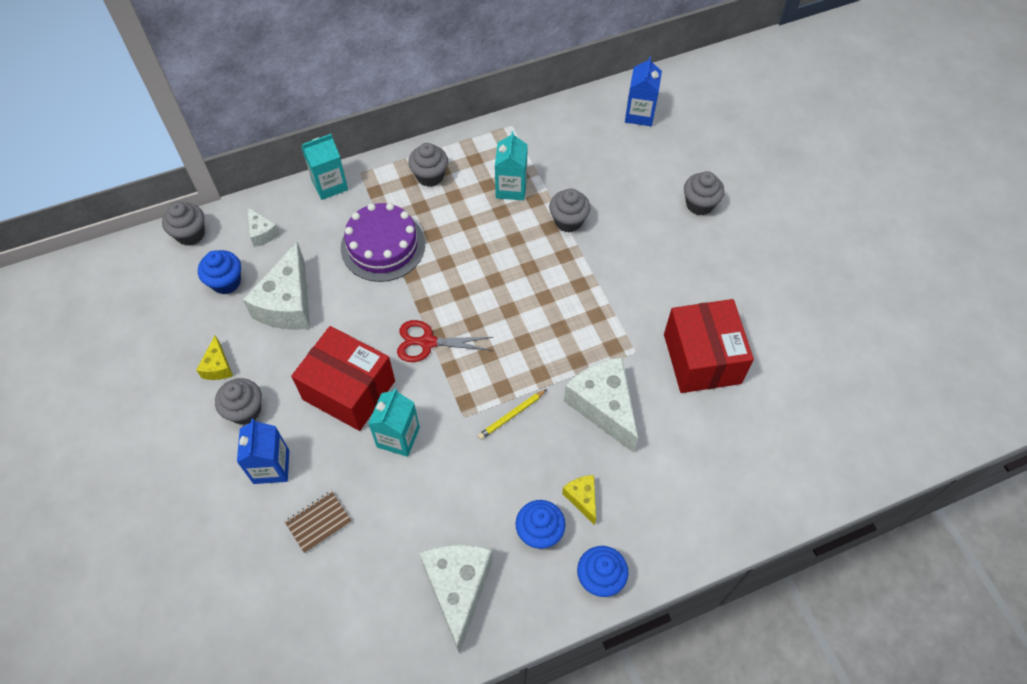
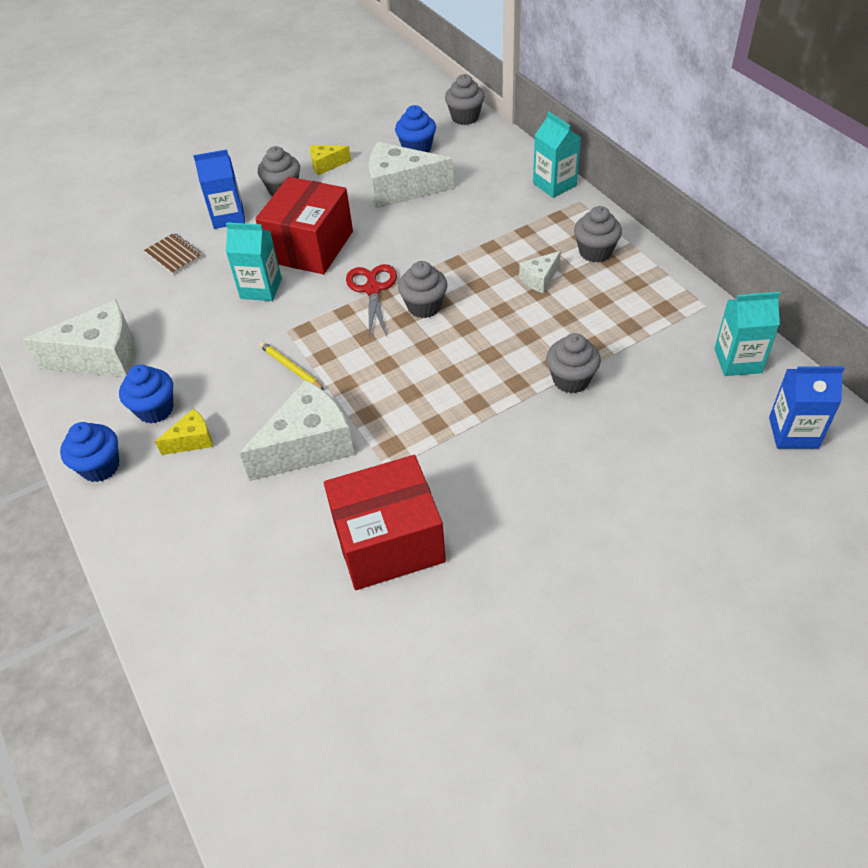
camera: 85 degrees right, 10 degrees down
white cheese [247,207,280,247] -> white cheese moved to [519,251,561,293]
purple cake [341,203,425,282] -> none
turquoise carton [495,131,528,200] -> turquoise carton moved to [714,292,780,376]
grey cupcake [684,171,725,215] -> grey cupcake moved to [398,261,447,318]

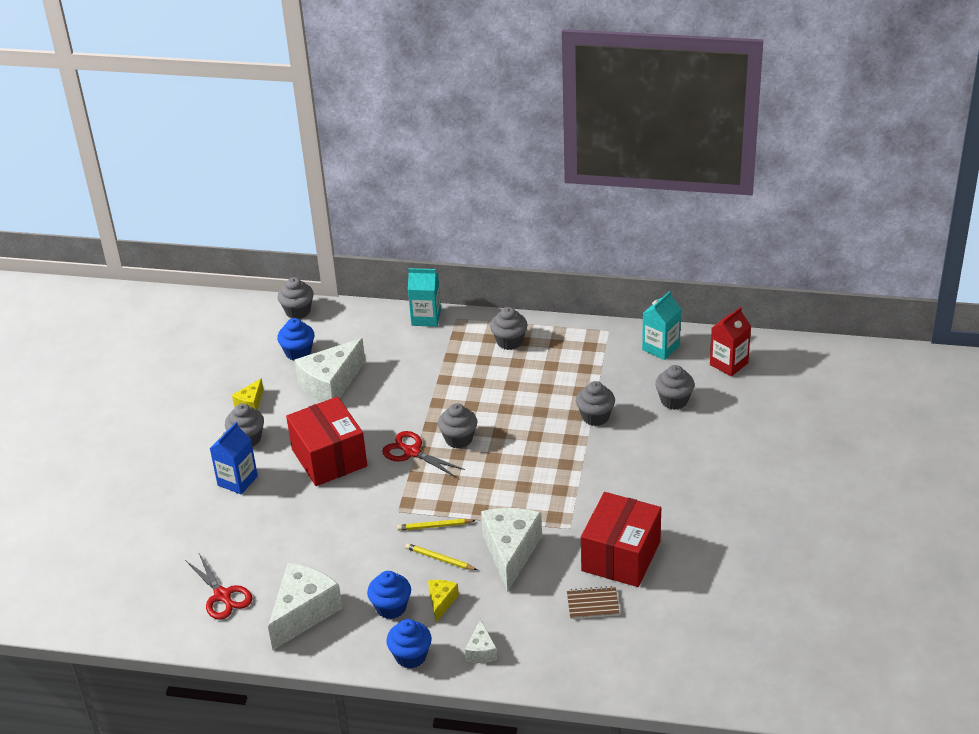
camera: 50 degrees left, 10 degrees down
brown notebook [144,233,203,275] -> brown notebook moved to [567,586,620,619]
turquoise carton [226,222,282,301] -> none
white cheese [519,251,561,293] -> white cheese moved to [465,619,497,663]
blue carton [769,366,844,449] -> red carton [710,307,751,377]
none -> red scissors [185,554,252,620]
none -> yellow pencil [405,543,477,570]
none -> grey cupcake [655,365,695,410]

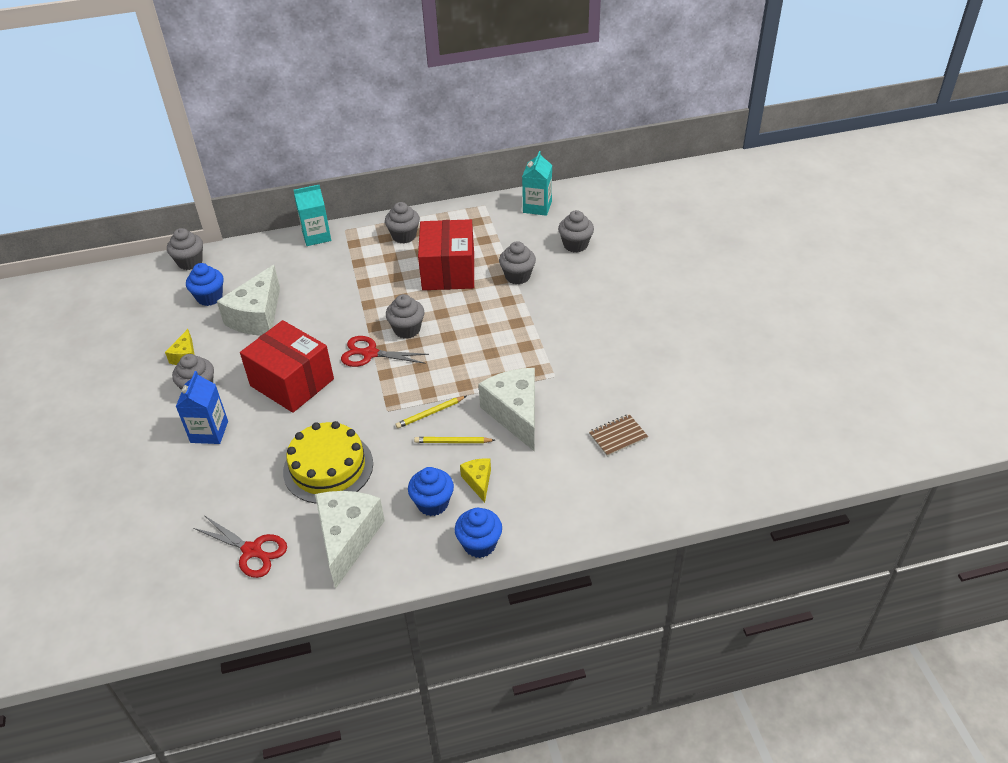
camera: 25 degrees left, 5 degrees up
white cheese [465,619,497,663] -> none
red box [581,492,661,587] -> red box moved to [418,219,474,290]
red carton [710,307,751,377] -> none
none -> yellow cake [283,421,373,504]

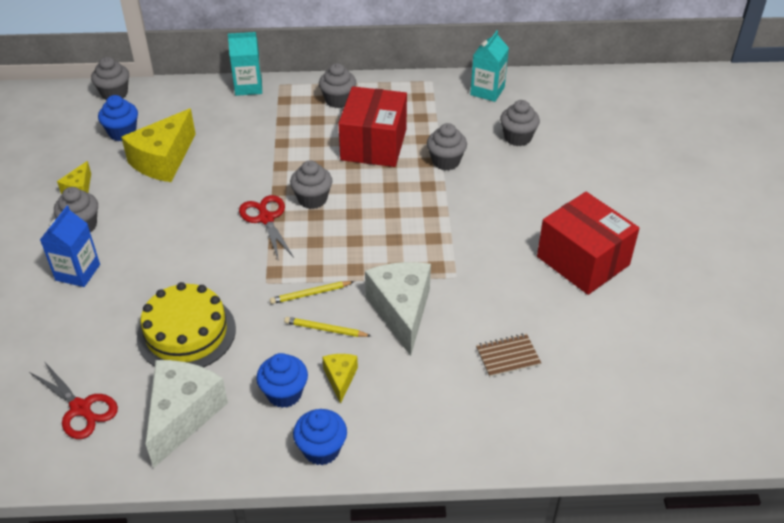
camera: 10 degrees right, 0 degrees up
white cheese [217,265,280,336] -> yellow cheese [121,109,196,182]
red box [240,320,334,413] -> red box moved to [537,192,640,295]
red scissors [341,336,429,367] -> red scissors turned 45 degrees clockwise [239,195,294,261]

